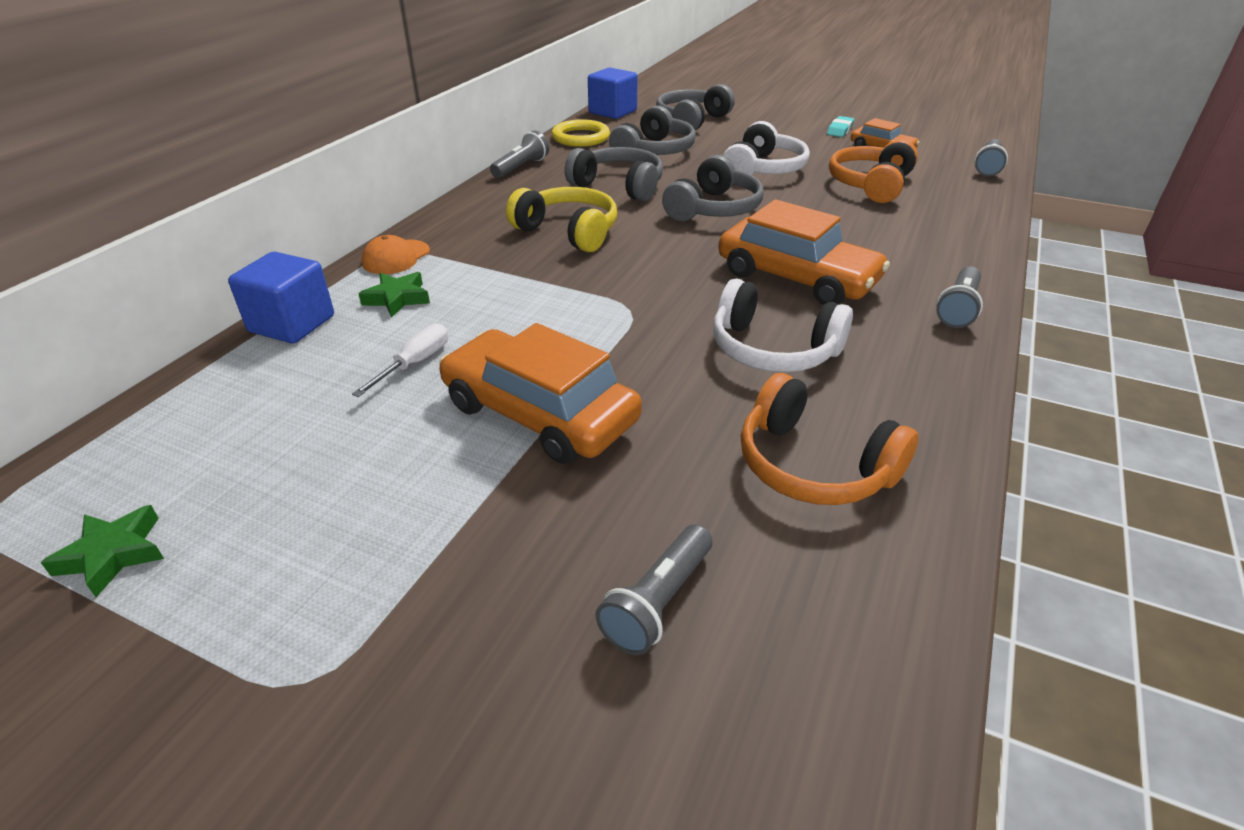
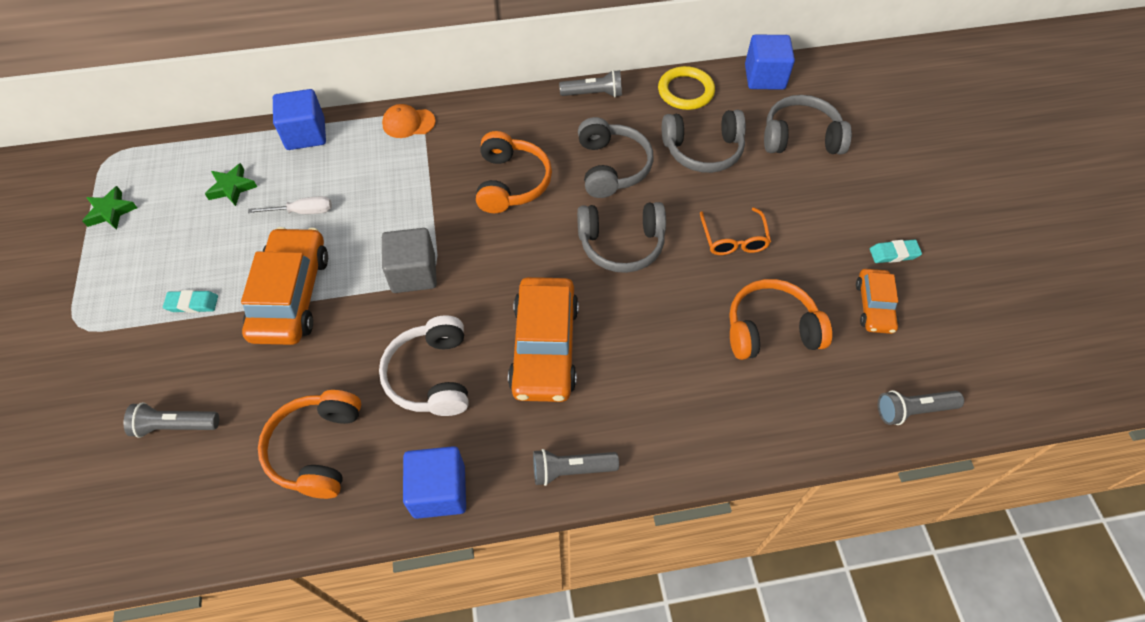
camera: 55 degrees right, 20 degrees up
green star [358,272,430,317] -> green star moved to [205,163,257,206]
yellow headphones [506,187,617,252] -> orange headphones [476,131,552,213]
white headphones [723,121,810,175] -> orange glasses [700,207,771,255]
none -> turquoise eraser [163,290,218,313]
none -> grey cube [382,228,437,293]
none -> blue cube [403,446,466,519]

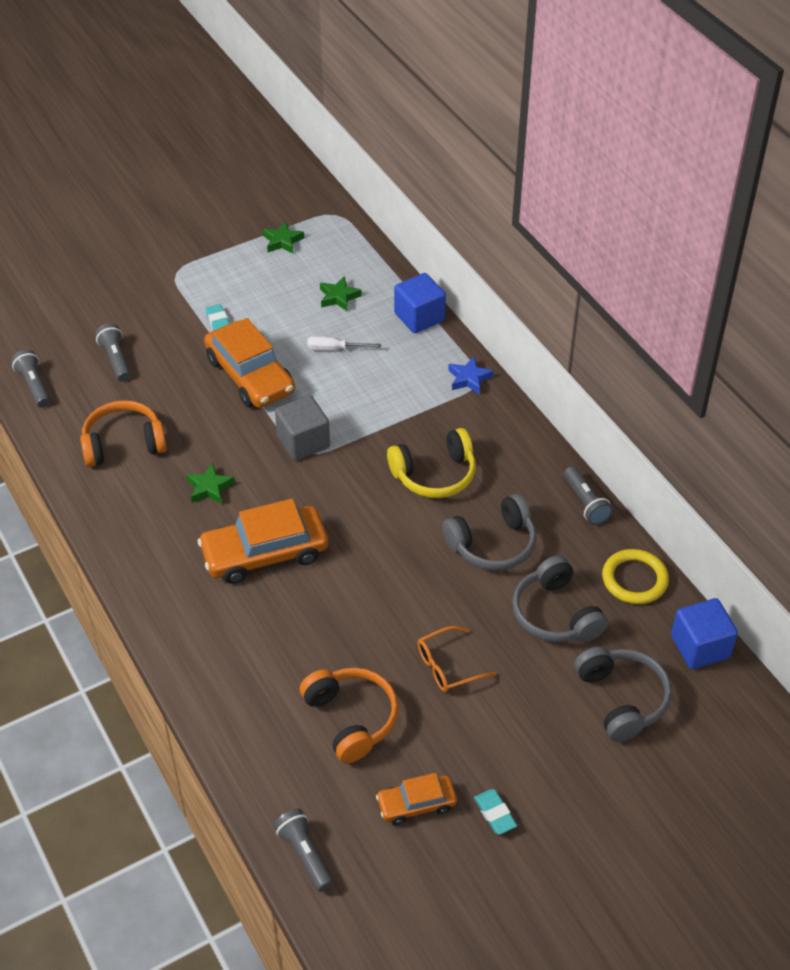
camera: 70 degrees right, 10 degrees down
orange car [241,227,328,345] -> orange car turned 75 degrees clockwise [204,318,295,408]
white screwdriver [248,196,332,214] -> white screwdriver turned 120 degrees clockwise [307,335,381,351]
white headphones [379,315,469,416] -> green star [186,463,235,504]
orange cap [382,104,436,138] -> blue star [448,357,493,395]
blue cube [403,446,466,519] -> none
orange headphones [476,131,552,213] -> yellow headphones [387,428,476,498]
grey flashlight [533,449,619,486] -> grey flashlight moved to [11,349,50,408]
grey headphones [577,202,666,273] -> none

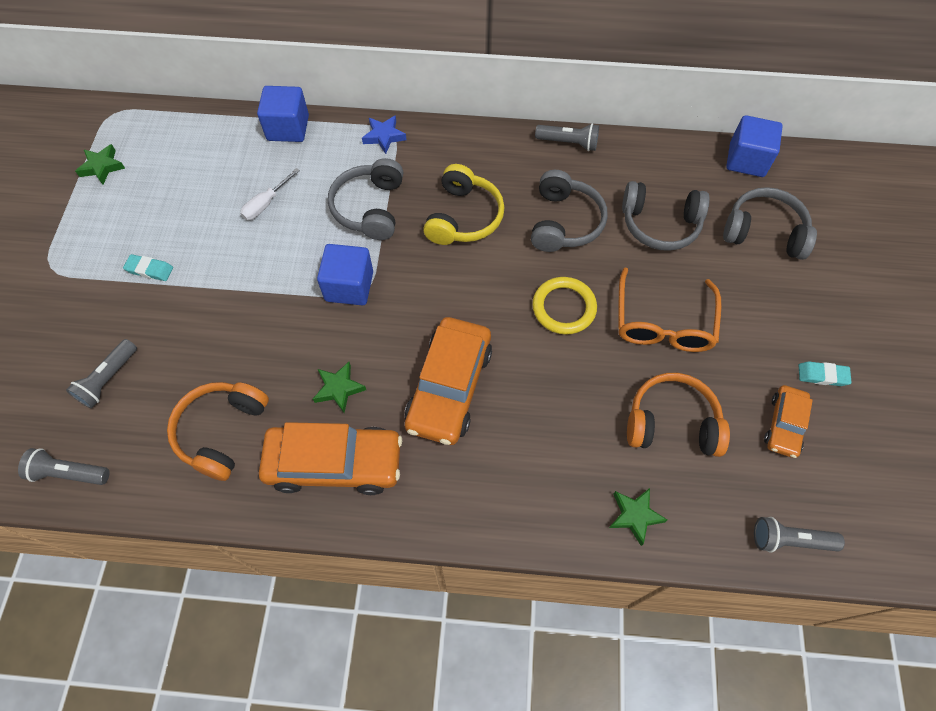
camera: 55 degrees left, 15 degrees up
grey flashlight [95,324,131,382] -> grey flashlight turned 75 degrees counterclockwise [66,339,137,408]
orange car [204,318,295,408] -> orange car moved to [259,422,402,495]
grey cube [275,396,330,461] -> blue cube [317,244,373,306]
green star [320,276,362,311] -> green star moved to [609,488,667,546]
orange glasses [418,626,497,692] -> orange glasses [618,268,721,352], size x1.56
yellow ring [602,549,669,604] -> yellow ring moved to [532,277,597,335]
none -> grey headphones [328,158,403,240]

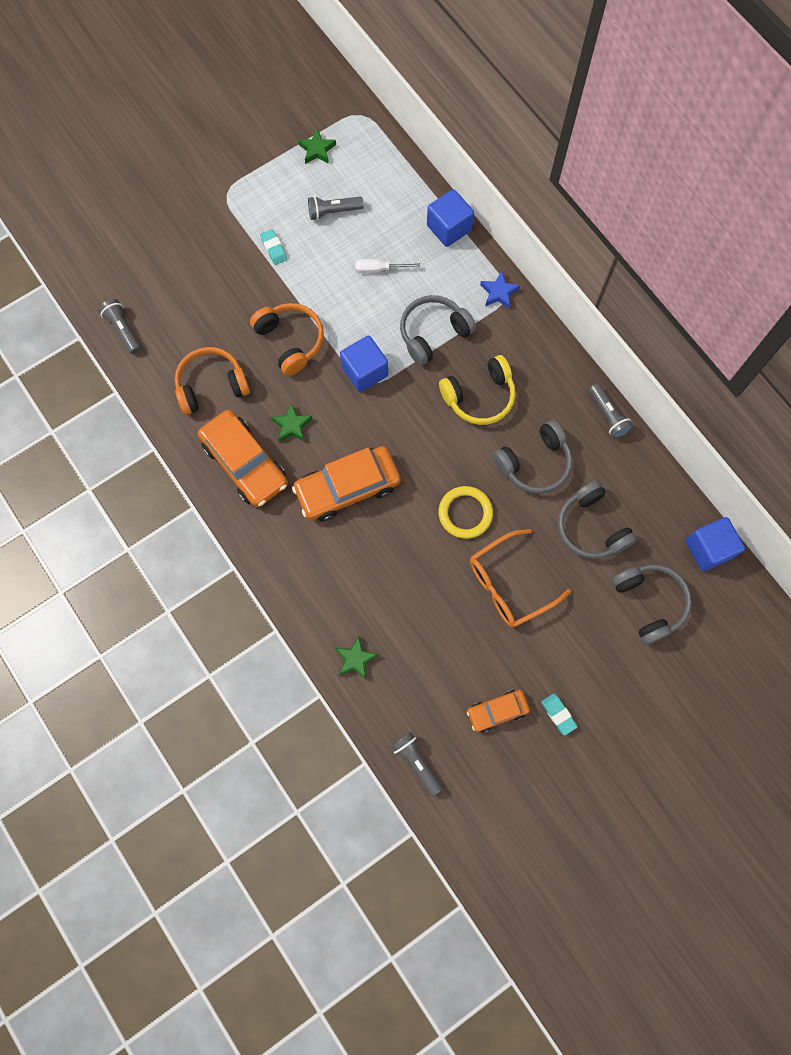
camera: 50 degrees right, 10 degrees up
grey flashlight [66,339,137,408] -> grey flashlight moved to [308,196,364,220]
orange headphones [627,373,730,457] -> orange headphones moved to [250,303,324,376]

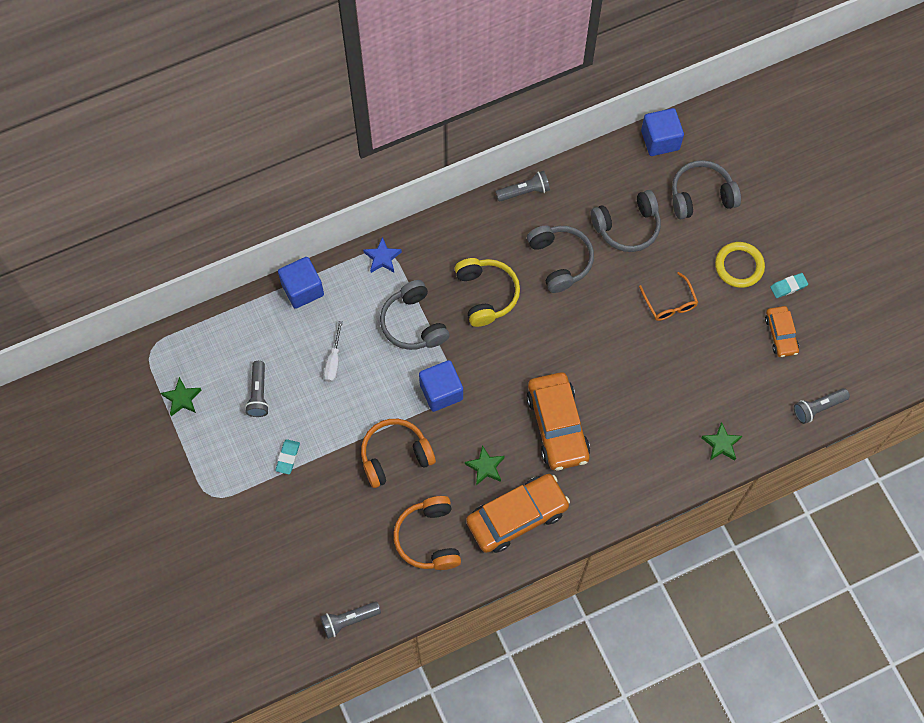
camera: 80 degrees left, 5 degrees down
turquoise eraser [260,229,287,265] -> turquoise eraser turned 60 degrees counterclockwise [275,439,300,474]
yellow ring [438,486,493,539] -> yellow ring moved to [715,242,765,288]
orange glasses [470,529,571,627] -> orange glasses [639,272,698,321], size x0.64

